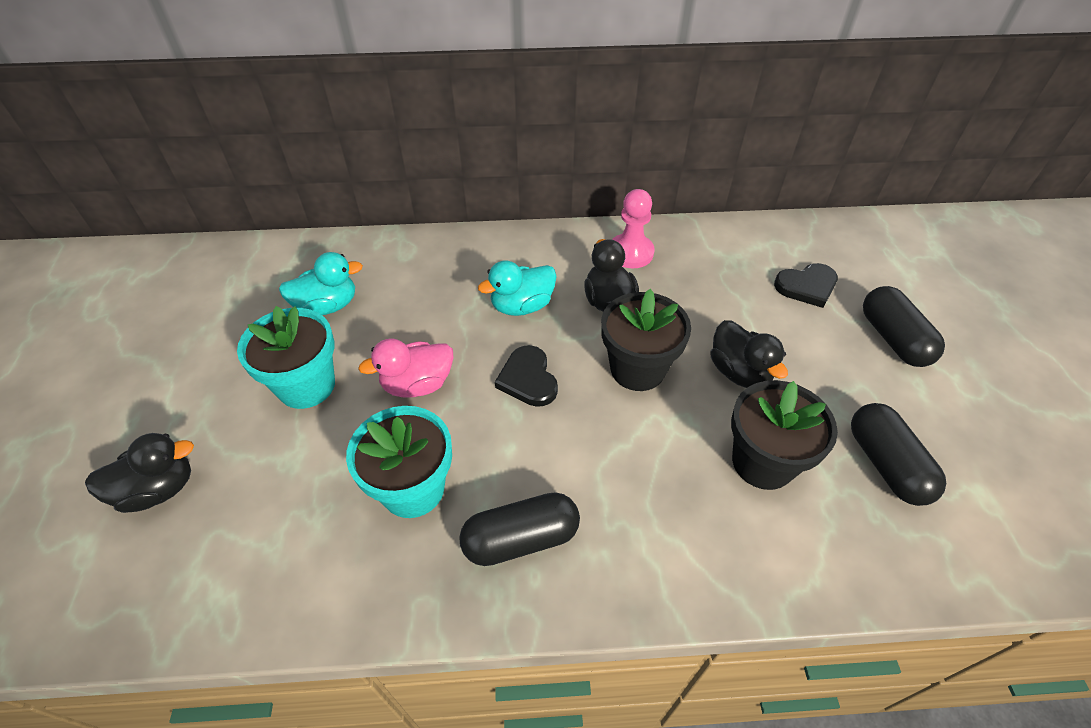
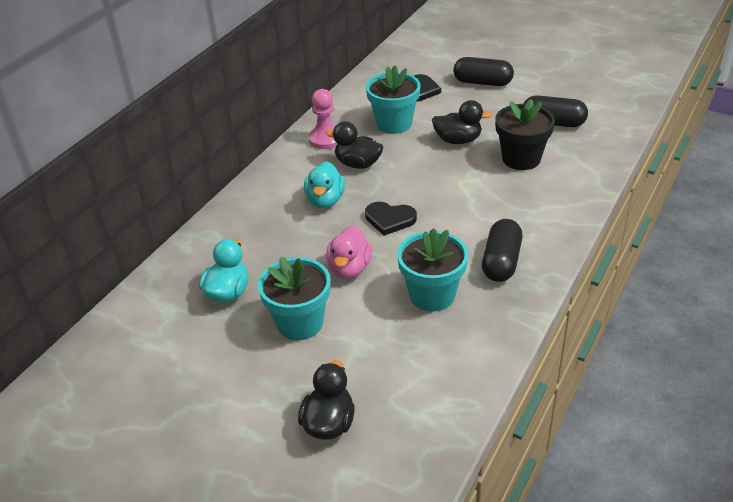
camera: 55 degrees left, 10 degrees down
black flower pot [601,289,691,391] -> none
none -> turquoise flower pot [366,66,421,134]

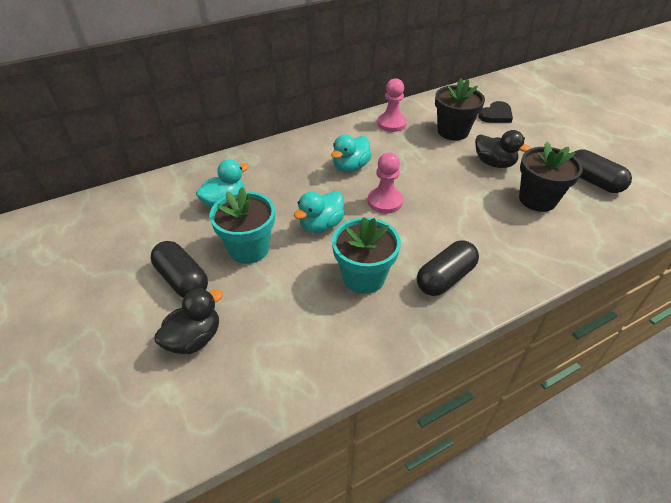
camera: 30 degrees right, 5 degrees up
black duck [325,121,383,169] -> none
pink duck [326,225,372,279] -> turquoise duck [294,191,344,233]
black heart [365,202,417,236] -> pink pawn [368,153,403,213]
turquoise flower pot [366,66,421,134] -> black flower pot [435,79,485,140]
black capsule [453,57,514,86] -> black capsule moved to [151,241,208,298]

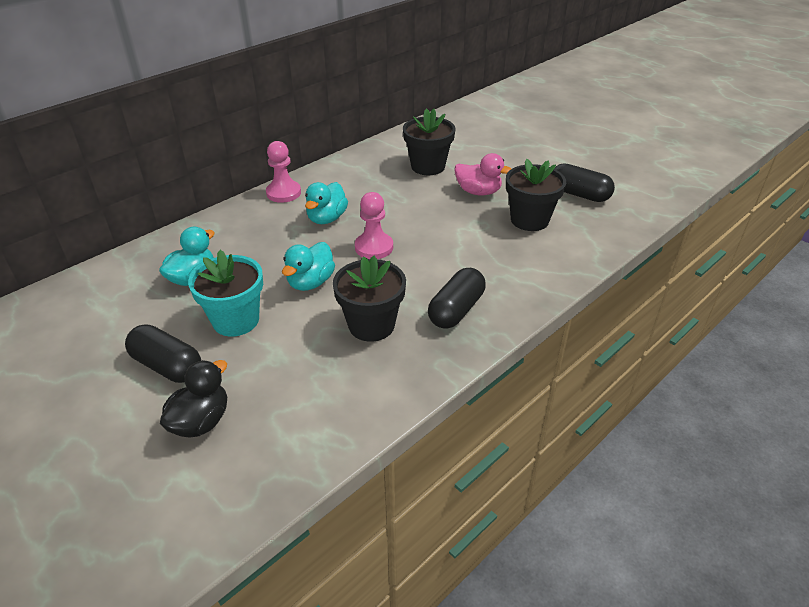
camera: 15 degrees left, 5 degrees down
turquoise flower pot [332,217,401,294] -> black flower pot [333,255,406,342]
pink pawn [377,78,407,132] -> pink pawn moved to [266,141,301,203]
black duck [475,130,531,168] -> pink duck [454,153,511,195]
black heart [478,101,513,123] -> none

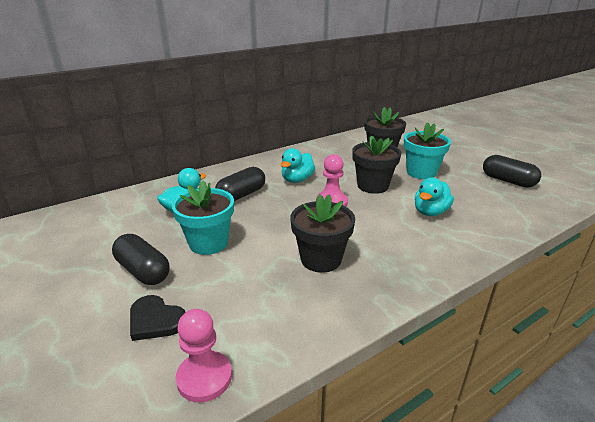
camera: 10 degrees right, 10 degrees down
black duck [160,360,227,438] -> black heart [130,295,185,341]
pink pawn [266,141,301,203] -> pink pawn moved to [176,309,232,403]
turquoise duck [282,242,335,291] -> turquoise duck moved to [415,178,454,216]
black capsule [428,268,486,329] -> black capsule moved to [215,167,265,201]
pink duck [454,153,511,195] -> turquoise flower pot [404,122,451,179]
black flower pot [506,159,566,231] -> black flower pot moved to [352,135,401,194]

